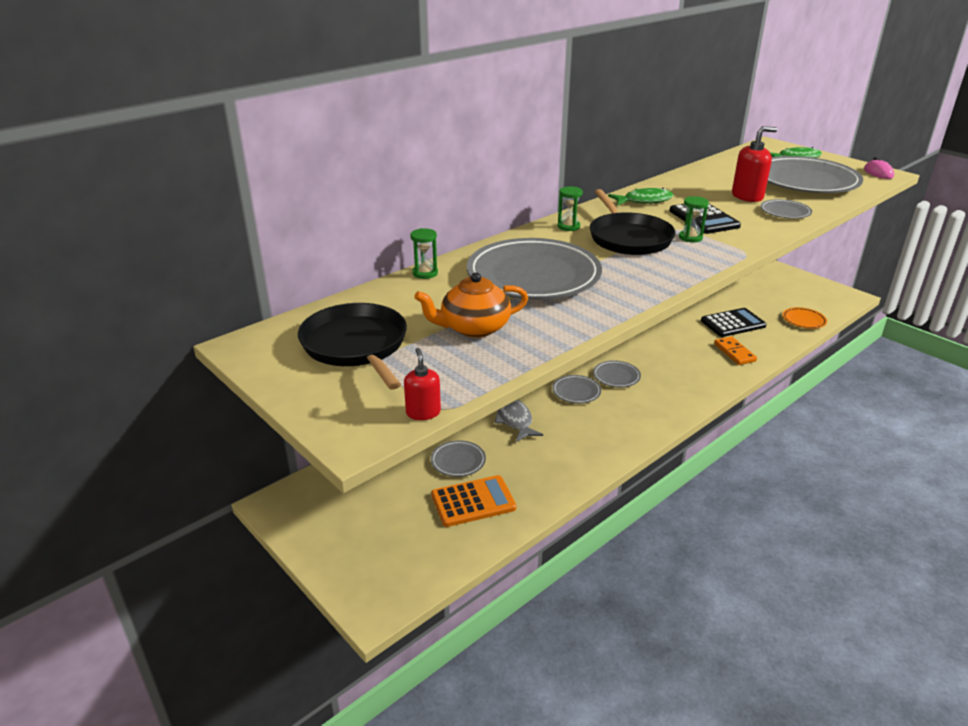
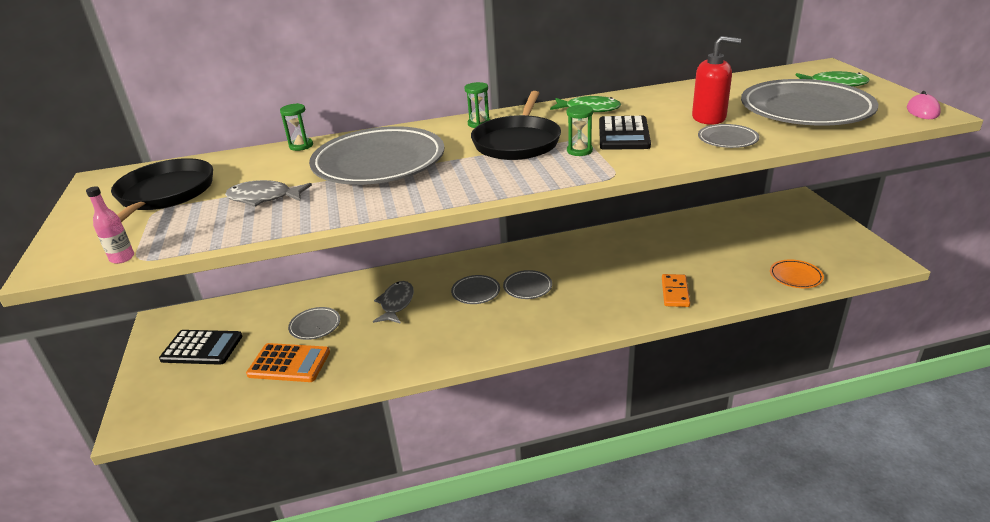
camera: 30 degrees right, 0 degrees up
red soap dispenser [404,348,441,420] -> pink bottle [86,186,134,264]
orange teapot [414,272,528,338] -> grey fish [225,180,312,207]
black calculator [701,308,766,337] -> black calculator moved to [159,330,242,365]

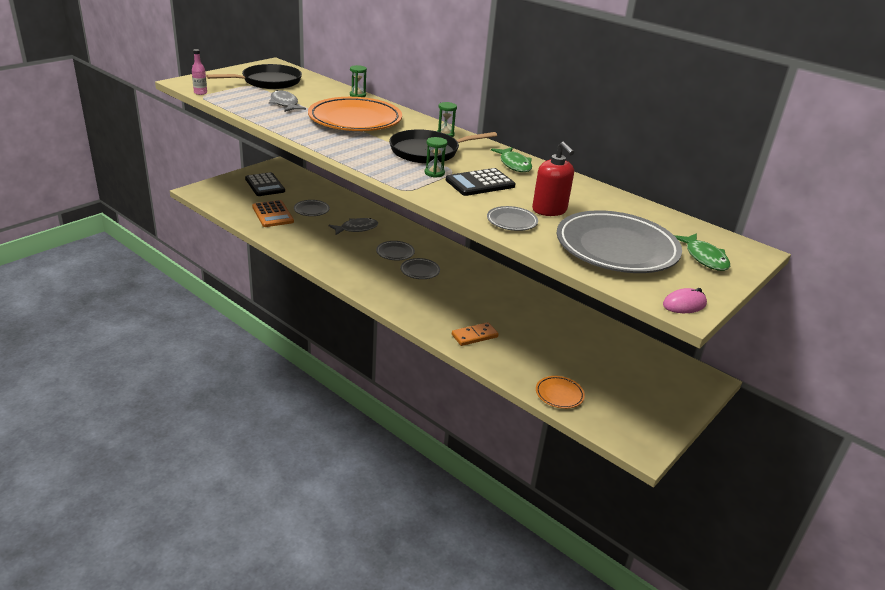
camera: 50 degrees right, 0 degrees up
grey plate [309,126,445,185] -> orange plate [308,97,402,131]

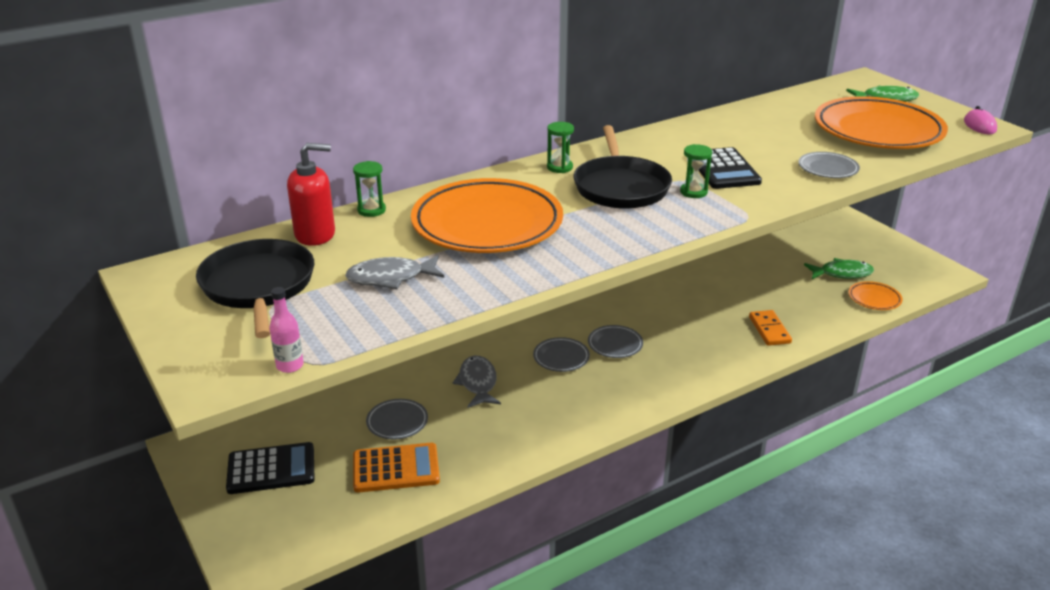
camera: 70 degrees left, 0 degrees up
green fish [491,147,532,172] -> green fish moved to [804,258,874,279]
red soap dispenser [532,142,574,216] -> red soap dispenser moved to [287,143,335,246]
grey plate [557,210,682,273] -> orange plate [815,96,948,149]

